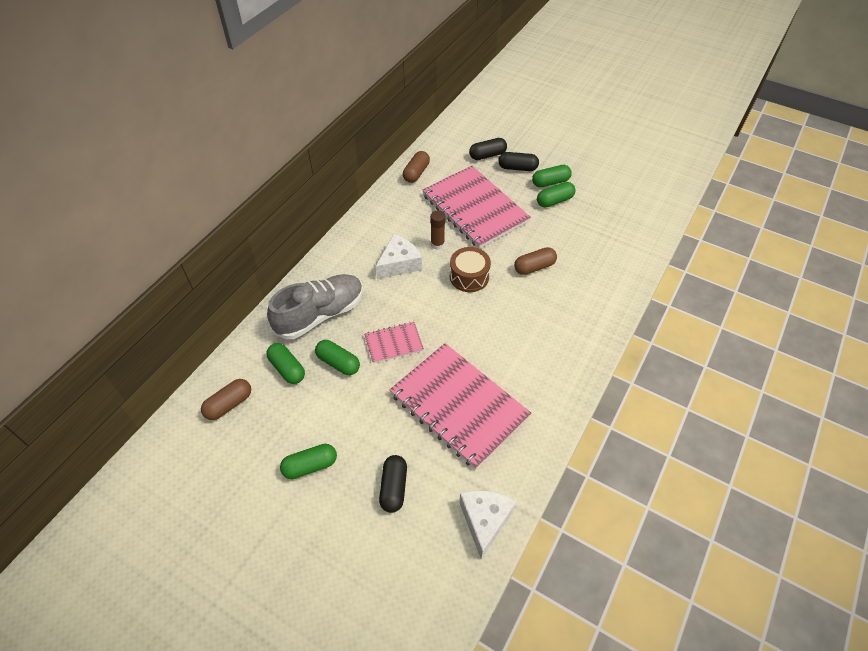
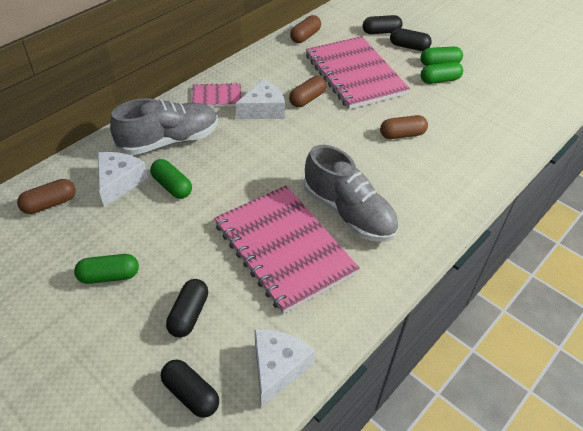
camera: 10 degrees right, 5 degrees down
green capsule [266,343,305,384] -> white cheese [98,152,148,207]
pink notebook [364,322,424,363] -> pink notebook moved to [192,83,241,107]
brown glue stick [430,210,445,250] -> brown capsule [289,76,327,107]
brown drum [450,247,491,292] -> none
none -> black capsule [161,359,219,418]
none -> grey shoe [303,145,398,242]

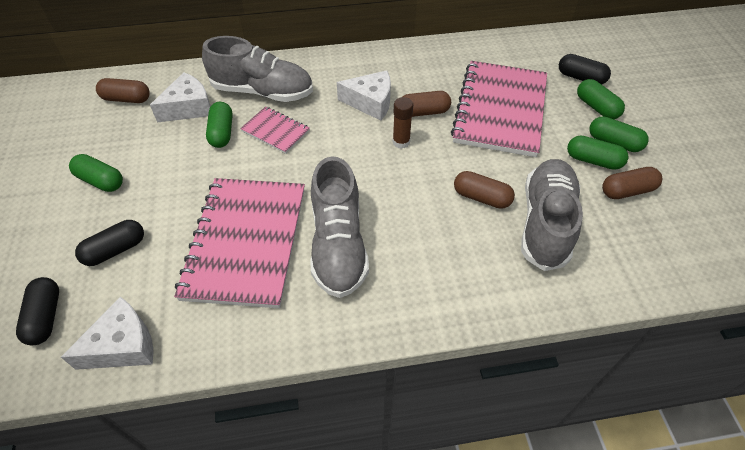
camera: 40 degrees right, 5 degrees up
pink notebook [192,83,241,107] -> pink notebook moved to [240,106,310,154]
brown capsule [290,15,321,43] -> brown capsule moved to [602,167,662,199]
black capsule [390,28,432,51] -> green capsule [577,79,625,119]
none -> brown glue stick [393,97,413,149]
none -> grey shoe [521,159,583,271]

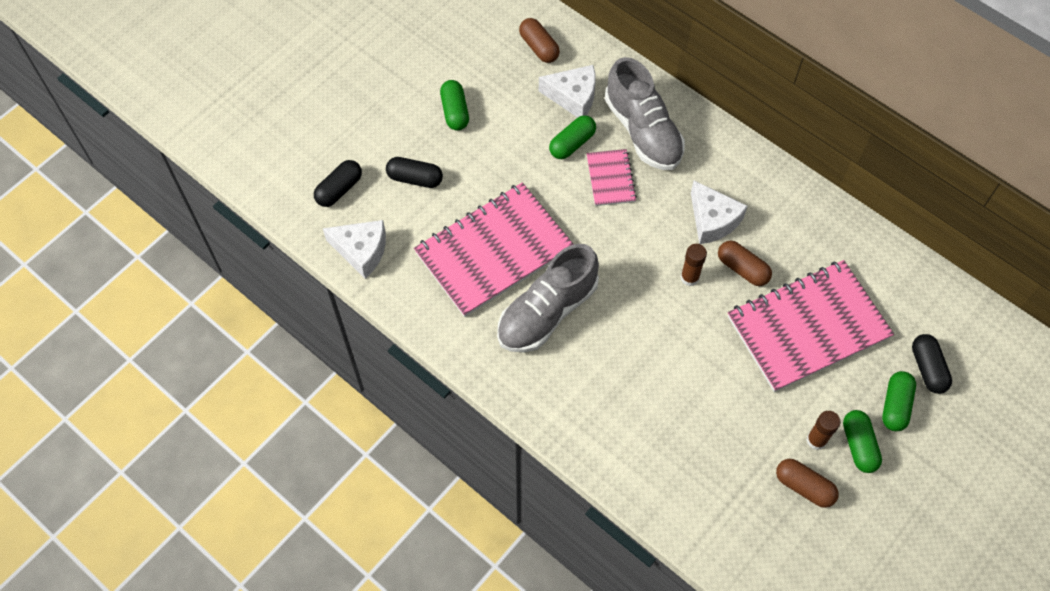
camera: 50 degrees right, 10 degrees up
brown capsule [454,171,515,209] -> none
grey shoe [521,159,583,271] -> none
green capsule [567,135,629,170] -> brown glue stick [807,411,840,450]

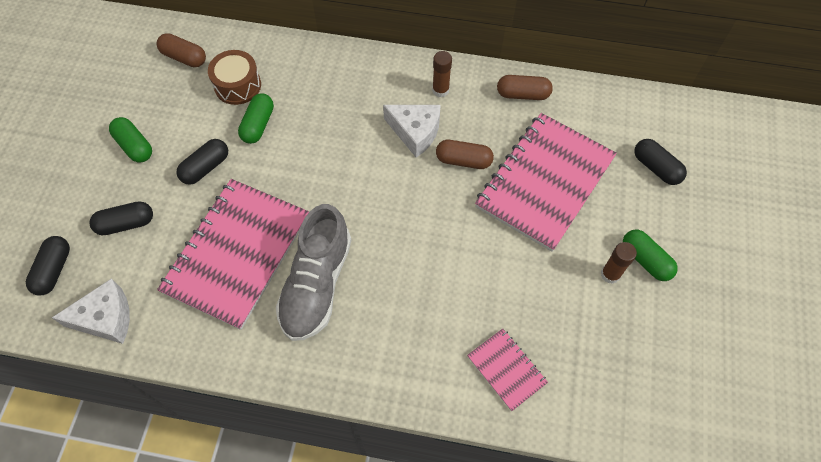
camera: 30 degrees left, 0 degrees up
white cheese [539,65,595,118] -> brown drum [208,50,261,105]
pink notebook [586,149,637,206] -> pink notebook moved to [467,329,548,411]
grey shoe [605,57,685,170] -> none
brown glue stick [681,244,707,286] -> brown glue stick moved to [432,51,452,98]
brown capsule [776,459,839,508] -> brown capsule moved to [497,75,553,100]
green capsule [882,371,916,431] -> none
none -> black capsule [176,139,228,185]

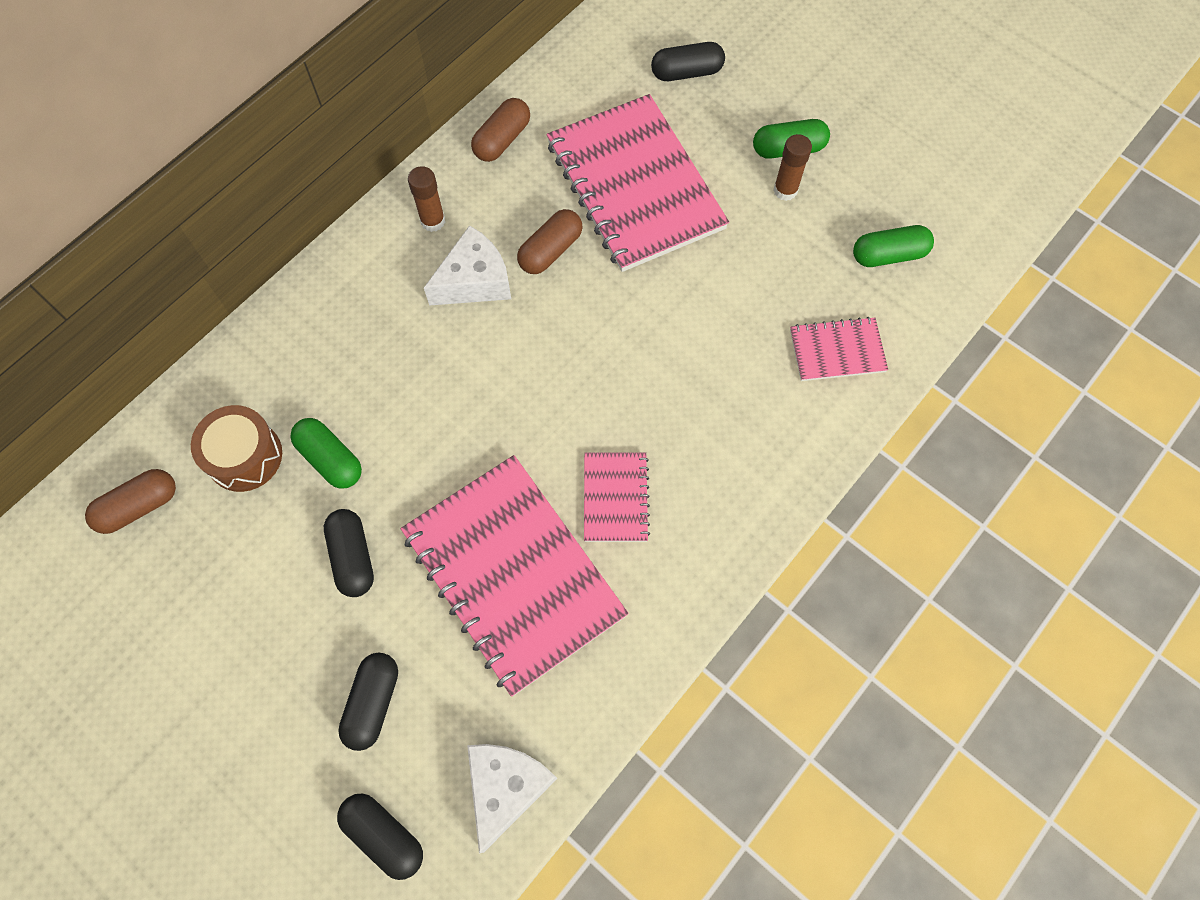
camera: 60 degrees left, 5 degrees up
green capsule [109,117,152,163] -> green capsule moved to [853,225,934,267]
grey shoe [276,204,351,341] -> pink notebook [584,452,650,542]

